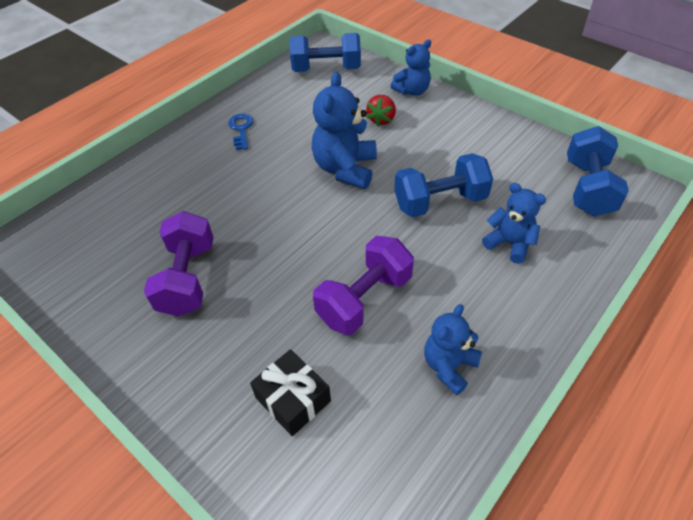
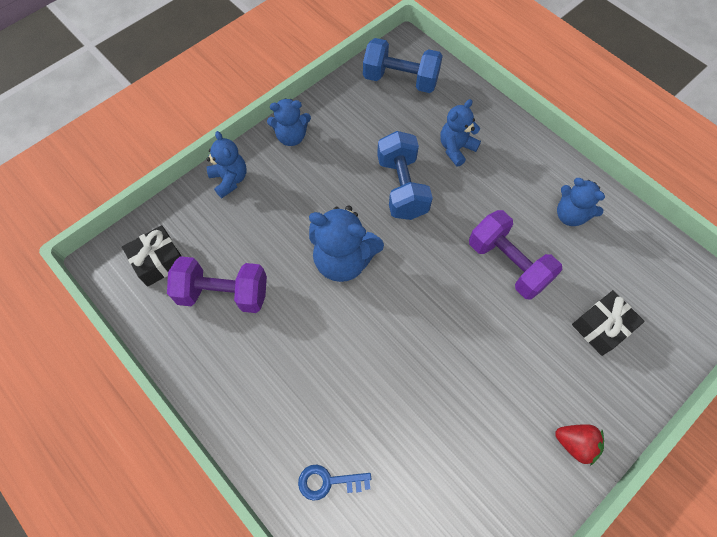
camera: 85 degrees left, 15 degrees up
purple dumbbell [144,211,214,317] -> purple dumbbell moved to [167,256,267,313]
blue key [228,114,253,150] -> blue key moved to [298,465,371,501]
blue dumbbell [289,33,361,72] -> black gift [122,225,182,287]
red strawberry [366,95,396,126] -> red strawberry moved to [555,424,604,466]
none -> blue teddy bear [267,98,311,146]

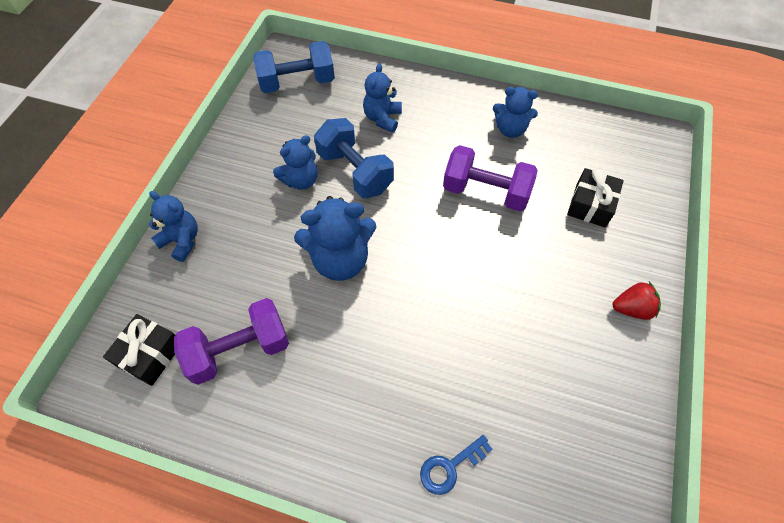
camera: 30 degrees left, 5 degrees down
blue teddy bear [267,98,311,146] -> blue teddy bear moved to [273,135,318,190]

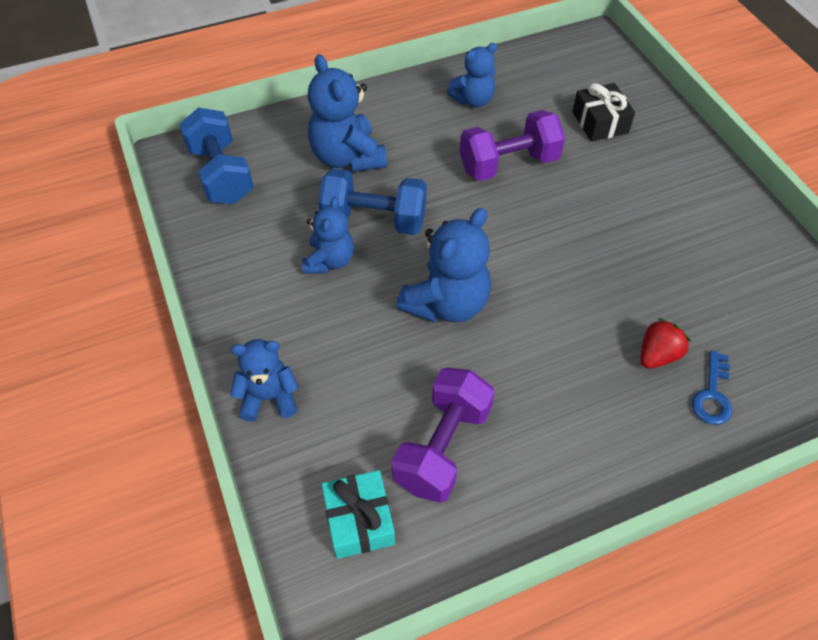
camera: 40 degrees left, 5 degrees down
black gift [103,314,175,386] -> turquoise gift [322,470,395,559]
blue dumbbell [253,41,335,93] -> blue dumbbell turned 60 degrees counterclockwise [179,108,254,204]
blue teddy bear [363,63,402,133] -> blue teddy bear [307,54,387,172], size x1.56
red strawberry [612,282,661,320] -> red strawberry moved to [641,318,691,369]

